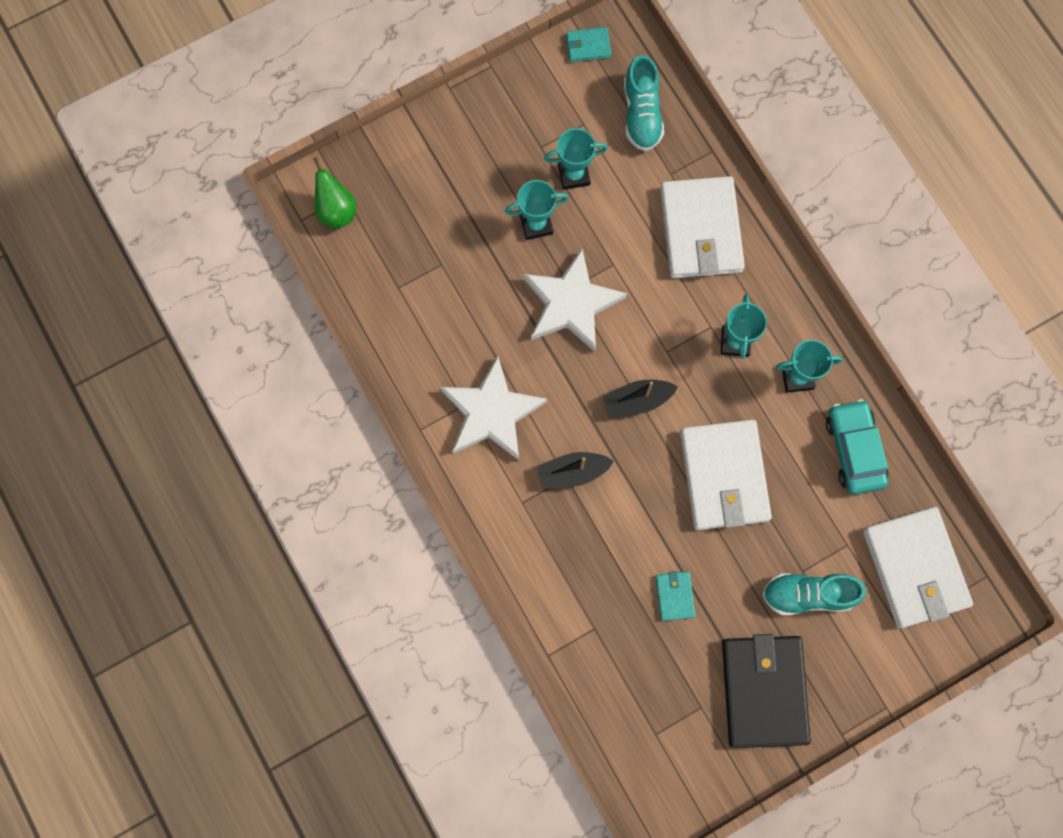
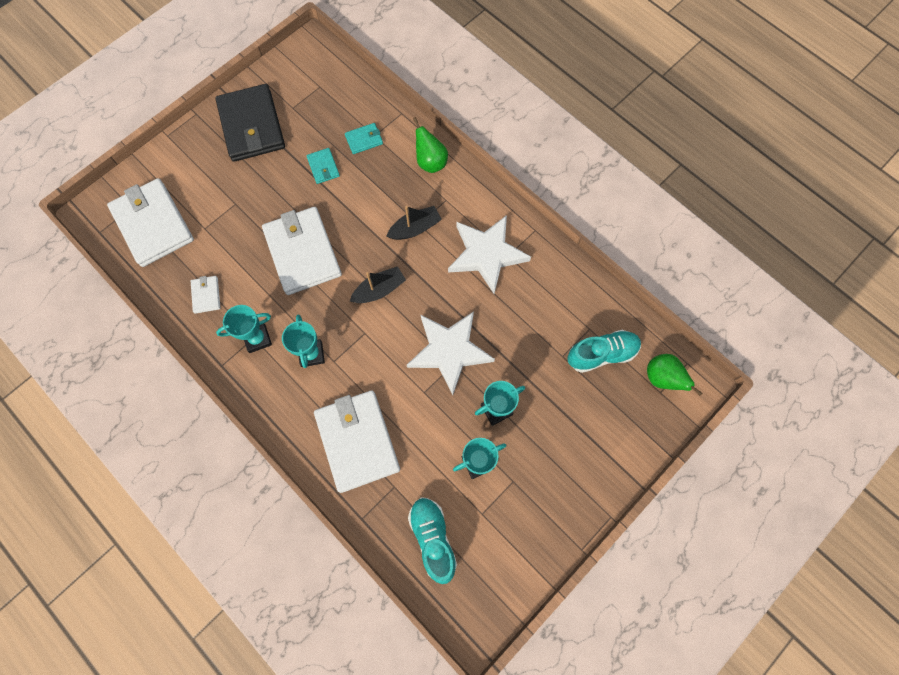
camera: 165 degrees right, 5 degrees down
turquoise wallet [566,27,611,62] -> turquoise wallet moved to [345,123,383,154]
turquoise shoe [762,573,867,615] -> turquoise shoe moved to [567,330,641,373]
turquoise car [826,399,888,495] -> white wallet [191,276,220,314]
none -> green pear [413,117,448,173]

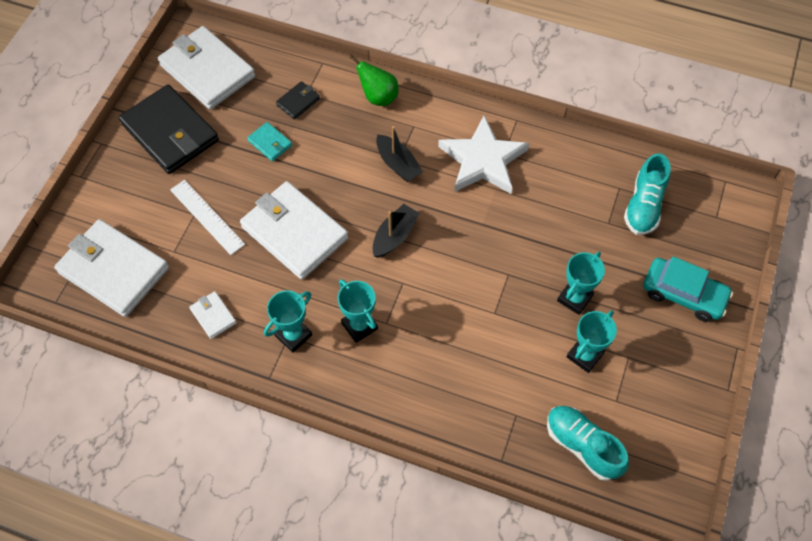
camera: 25 degrees left, 10 degrees down
white wallet [314,390,400,493] -> white wallet moved to [158,26,255,110]
turquoise wallet [345,123,383,154] -> black wallet [276,81,320,119]
black boat [387,206,442,240] -> black boat turned 105 degrees clockwise [376,126,423,182]
white star [407,311,495,395] -> none
turquoise shoe [567,330,641,373] -> turquoise shoe turned 150 degrees clockwise [624,153,671,235]
green pear [647,354,702,396] -> none
none -> white ruler [170,180,245,255]
none -> turquoise car [643,256,733,322]

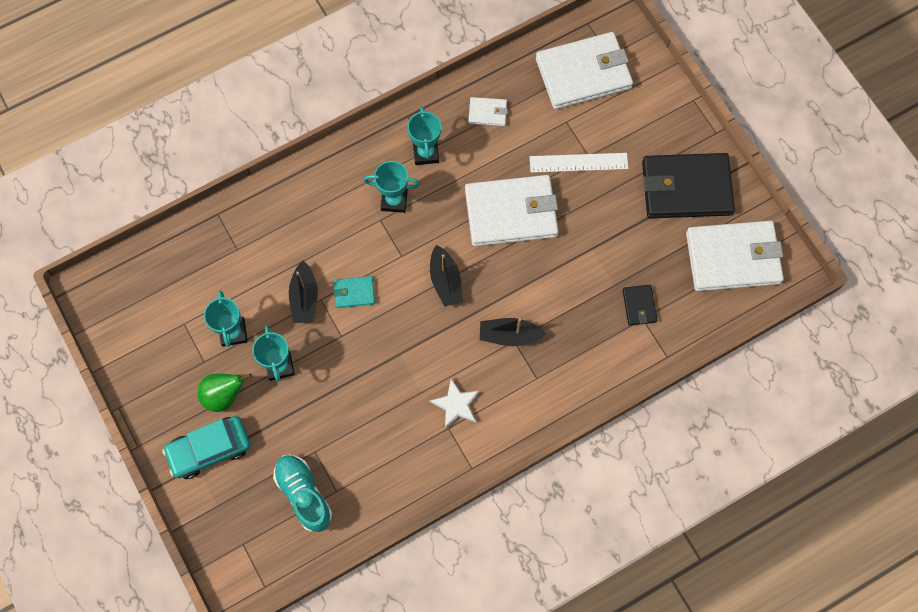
camera: 130 degrees right, 10 degrees up
turquoise wallet [247,122,292,162] -> turquoise wallet moved to [333,276,375,308]
green pear [349,55,399,106] -> green pear moved to [198,373,252,412]
white star [438,115,529,194] -> white star [430,379,480,429], size x0.53
turquoise shoe [547,406,629,481] -> none
none -> black boat [289,261,318,323]

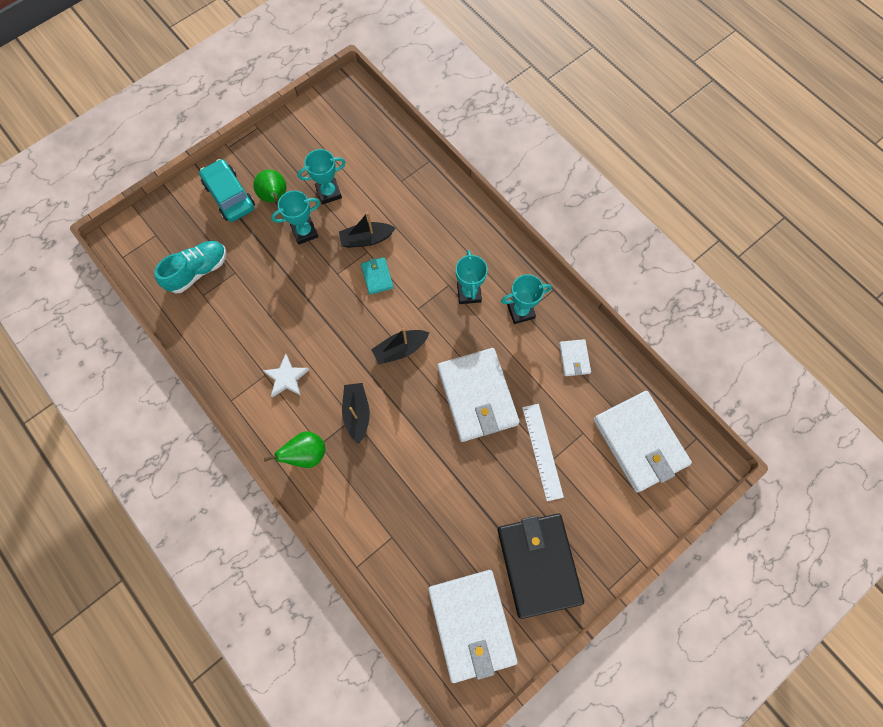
camera: 80 degrees right, 0 degrees up
black wallet [622,285,658,326] -> none
none -> green pear [264,431,325,468]

